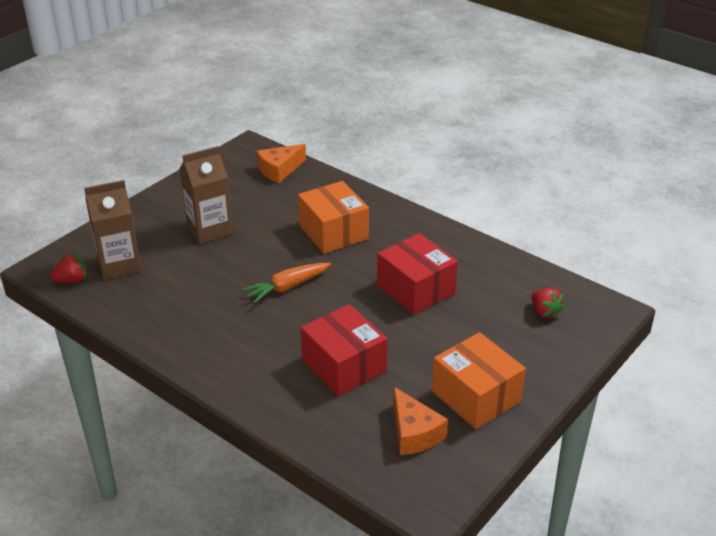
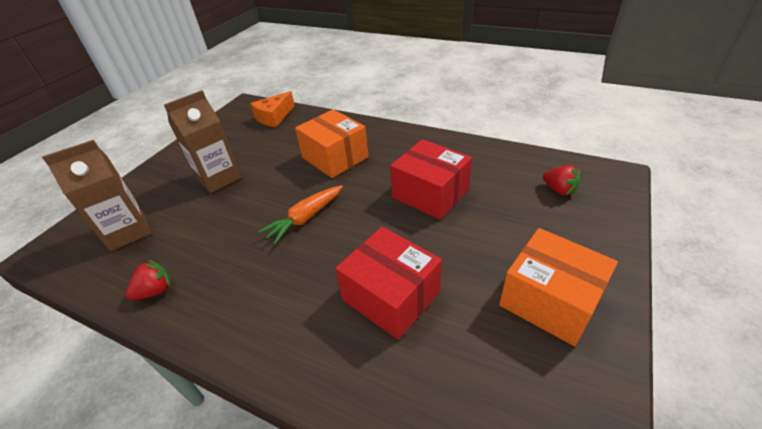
camera: 10 degrees left, 5 degrees up
red strawberry [51,253,86,283] -> red strawberry moved to [125,260,171,300]
orange cheese [393,387,448,455] -> none

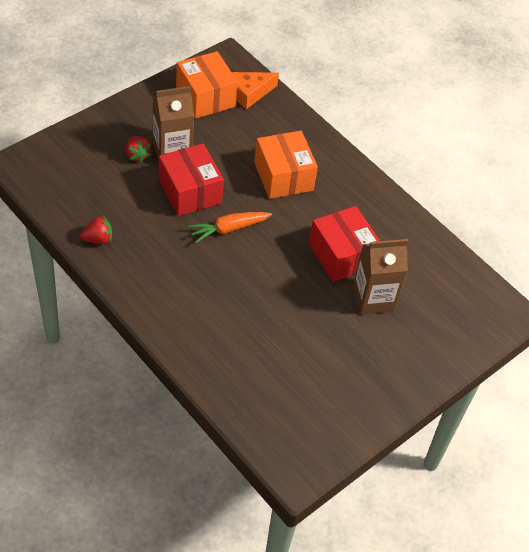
camera: 15 degrees right, 10 degrees up
brown carton [42,140,151,251] -> brown carton moved to [353,239,408,314]
red box [335,226,442,340] -> red box moved to [159,144,224,216]
orange box [499,228,618,346] -> orange box moved to [176,51,238,118]
red strawberry [543,165,580,195] -> red strawberry moved to [126,136,151,163]

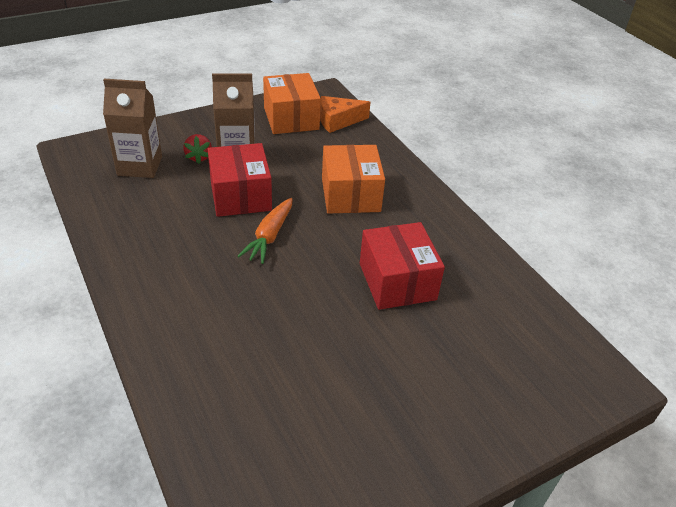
camera: 15 degrees right, 10 degrees down
red strawberry [80,216,112,244] -> none
orange carrot [188,212,272,243] -> orange carrot turned 60 degrees counterclockwise [238,198,293,264]
brown carton [353,239,408,314] -> brown carton moved to [103,79,162,178]

